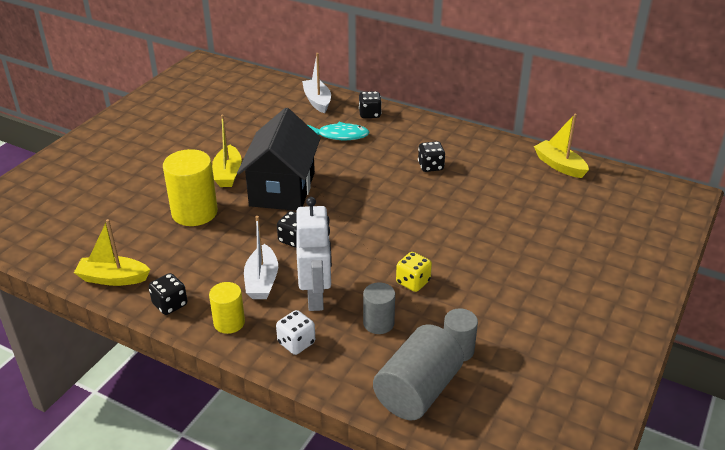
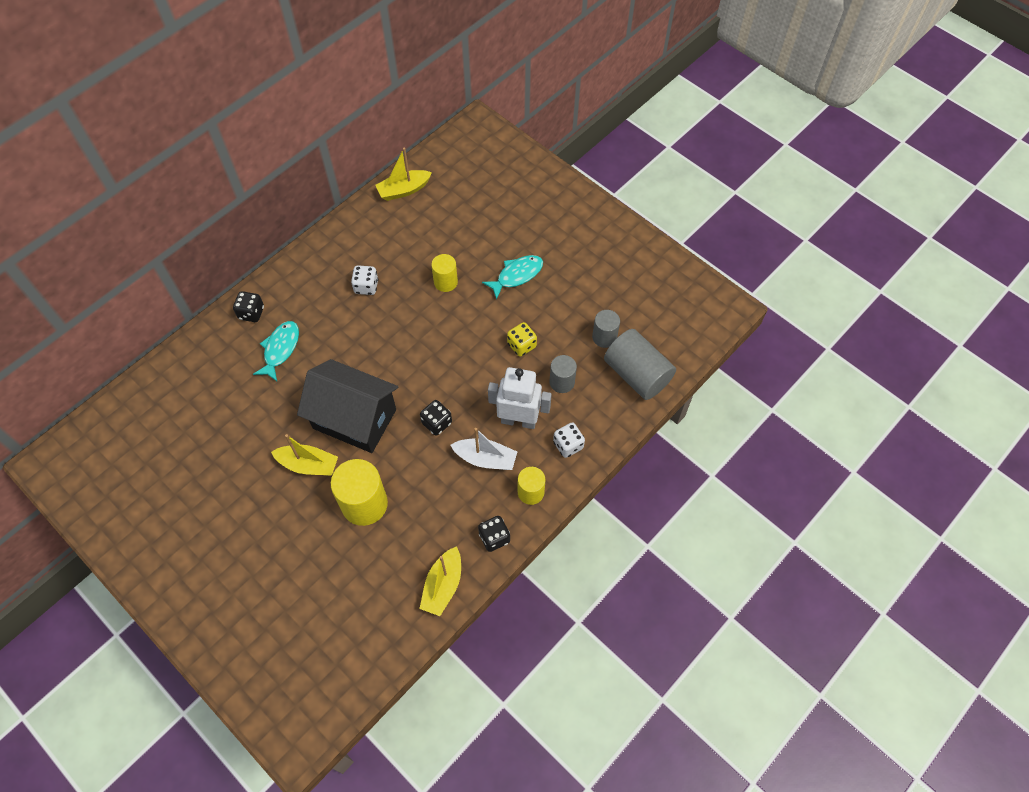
camera: 75 degrees left, 25 degrees up
white boat [302,53,331,113] -> none
black dice [418,141,445,172] -> white dice [351,266,378,295]
none -> yellow cylinder [431,254,458,292]
none -> turquoise fish [482,255,543,300]

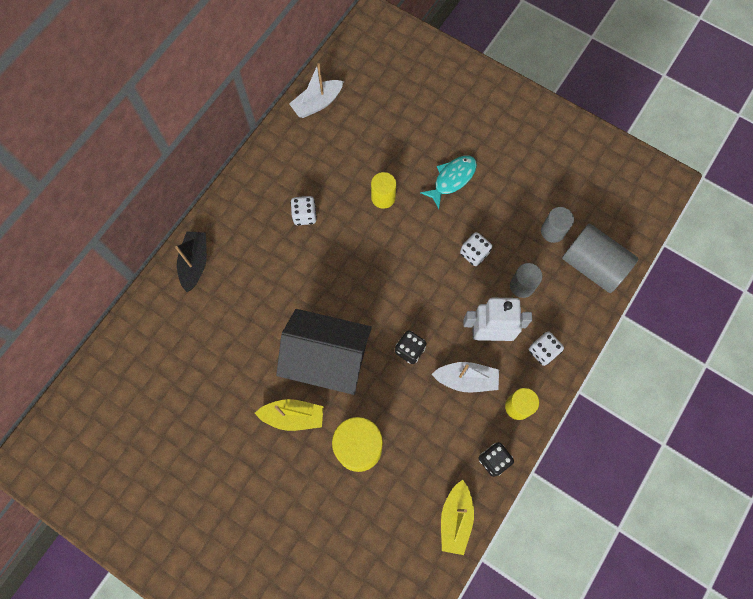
camera: 10 degrees left, 10 degrees up
black dice [233,291,264,322] -> black boat [175,232,207,292]
turquoise fish [253,321,299,381] -> none
yellow boat [375,148,432,201] -> white boat [289,63,344,118]
yellow dice [507,322,537,357] -> white dice [460,232,492,266]

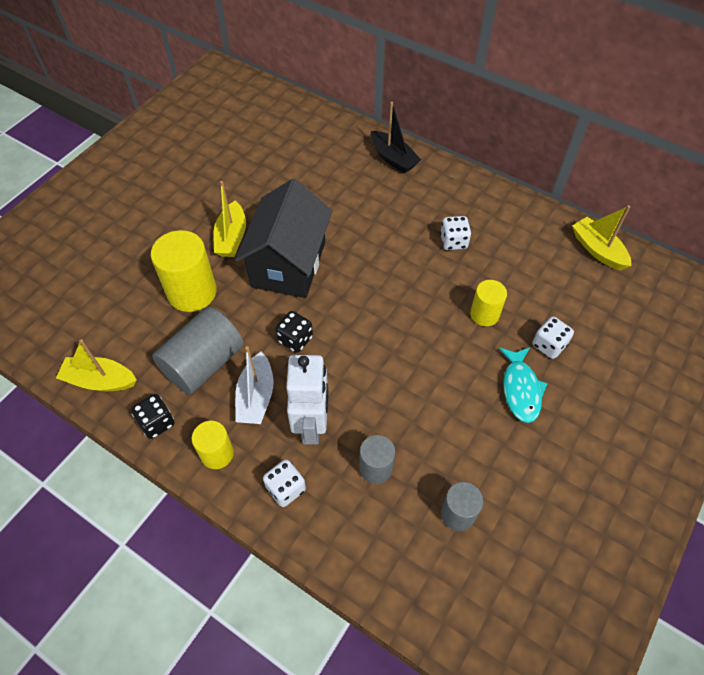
camera: 90 degrees right, 15 degrees down
black boat [175,232,207,292] -> black boat turned 45 degrees clockwise [371,102,421,174]
white boat [289,63,344,118] -> yellow boat [572,205,631,270]
turquoise fish [420,155,477,209] -> turquoise fish turned 45 degrees clockwise [498,347,548,423]
white dice [460,232,492,266] -> white dice moved to [532,317,574,359]
grey cylinder [562,223,639,293] -> grey cylinder moved to [152,307,243,395]

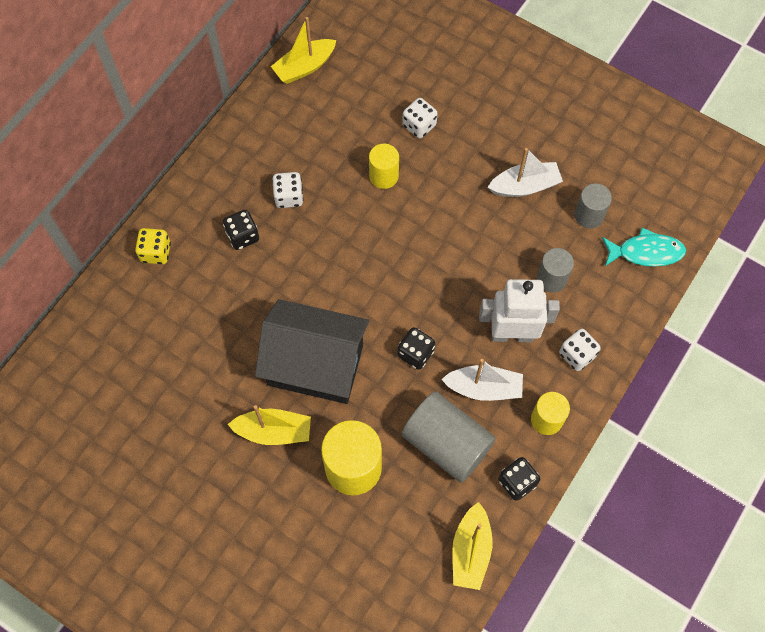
camera: 90 degrees left, 10 degrees up
black boat [371,102,421,174] -> yellow dice [135,228,171,264]
turquoise fish [498,347,548,423] -> turquoise fish moved to [602,227,686,267]
none -> black dice [223,210,259,250]
none -> white boat [487,148,563,197]

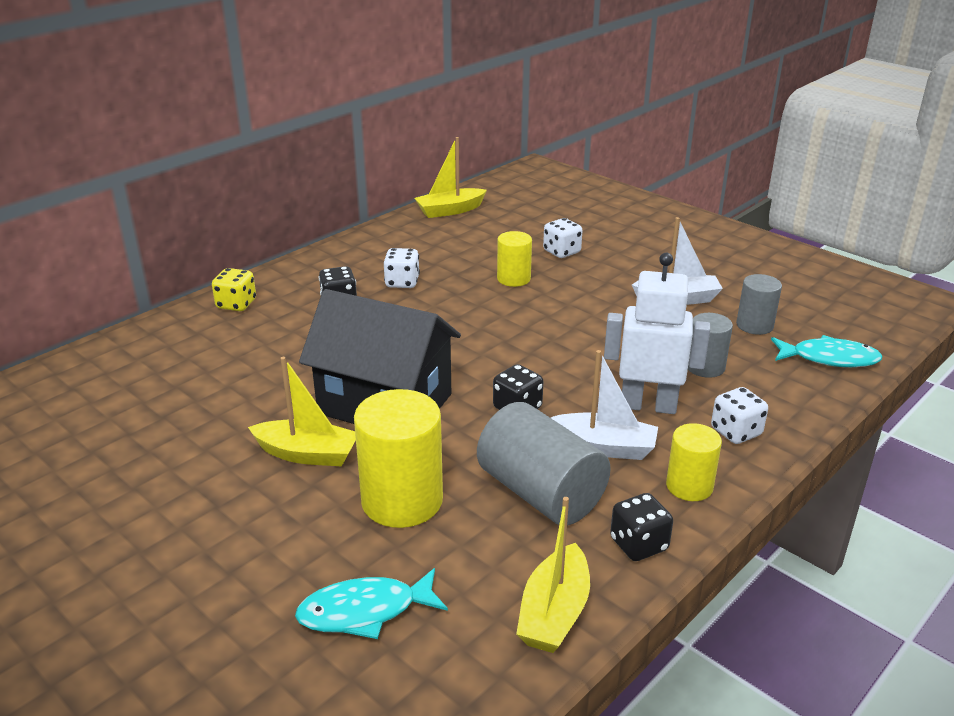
camera: 10 degrees right, 35 degrees down
none -> turquoise fish [295,568,448,639]

